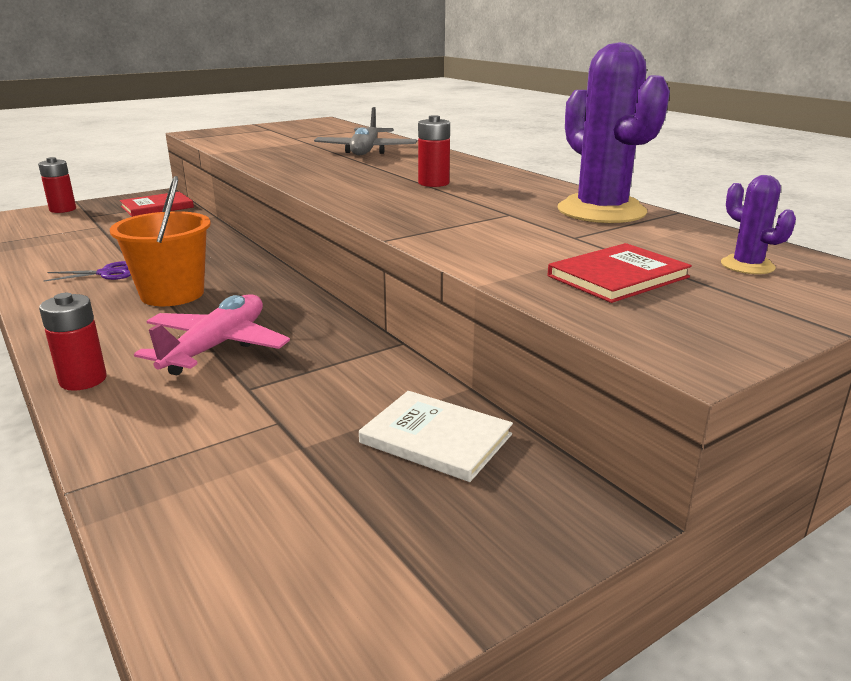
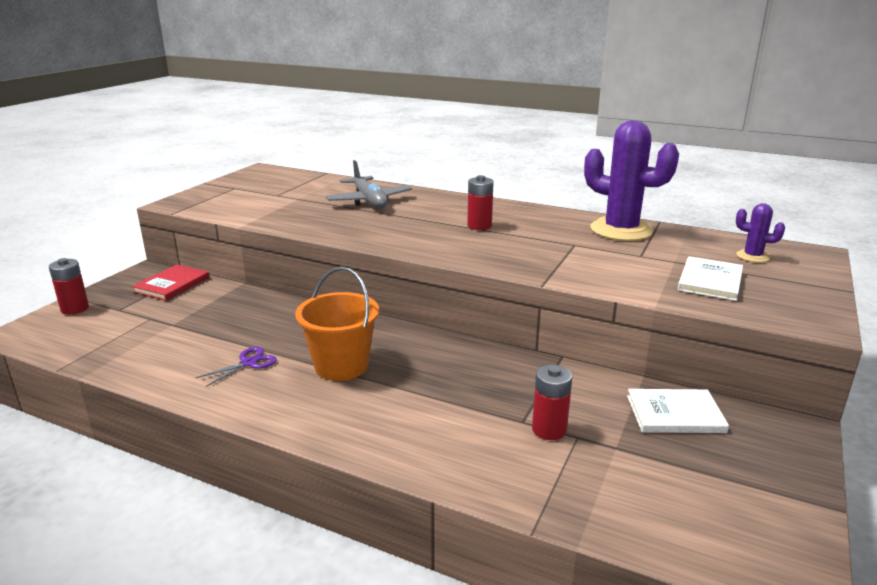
camera: 30 degrees left, 0 degrees up
red battery [39,293,107,391] -> red battery moved to [532,365,572,440]
pink plane [134,294,290,375] -> none
red book [548,243,692,303] -> white book [678,256,743,301]

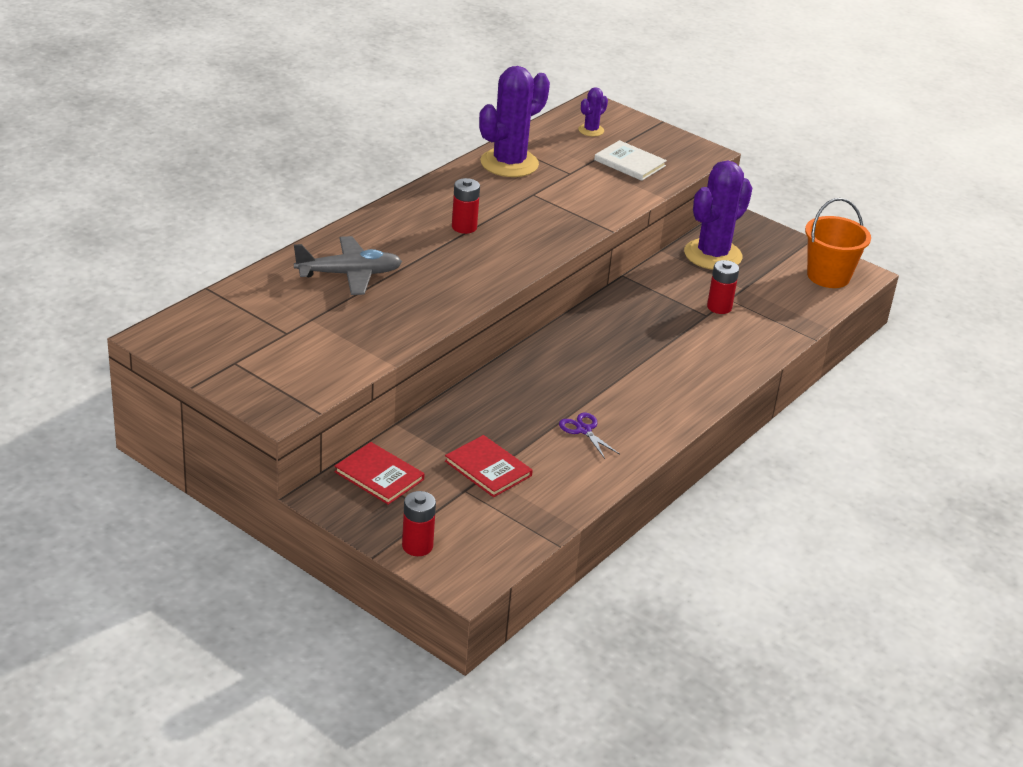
camera: 80 degrees left, 10 degrees up
orange bucket [295,267,379,381] -> orange bucket moved to [805,198,871,288]
white book [627,389,729,433] -> purple cactus [684,161,752,270]
none -> red book [445,435,533,497]

